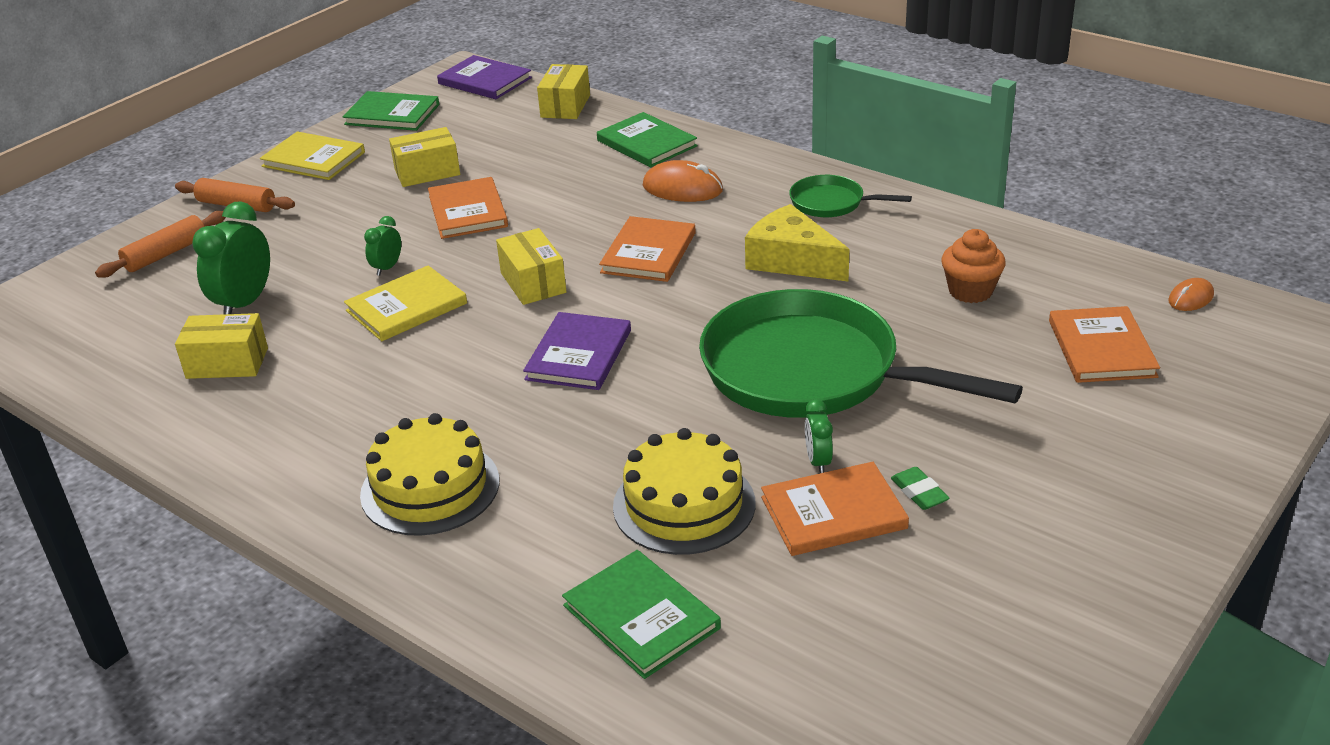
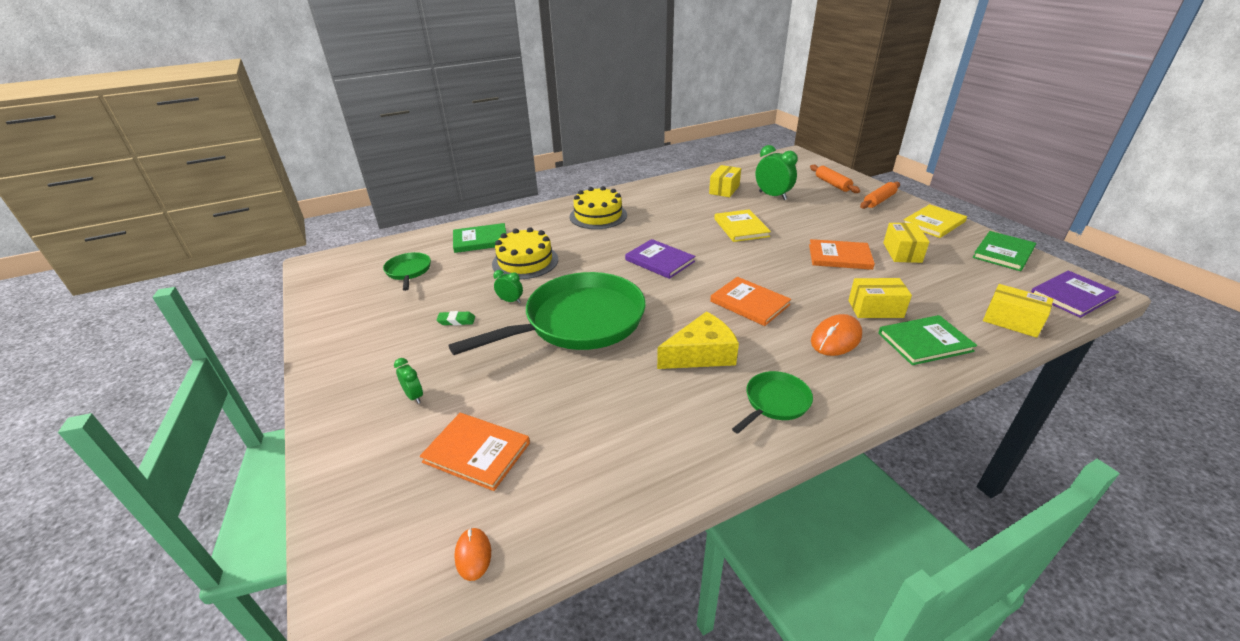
camera: 115 degrees right, 0 degrees up
green clock [364,216,401,276] -> green clock moved to [394,358,423,404]
yellow box [496,228,567,305] -> yellow box moved to [848,278,912,318]
orange book [761,462,909,556] -> none
orange cupcake [941,229,1006,303] -> none
none -> green pan [383,252,431,291]

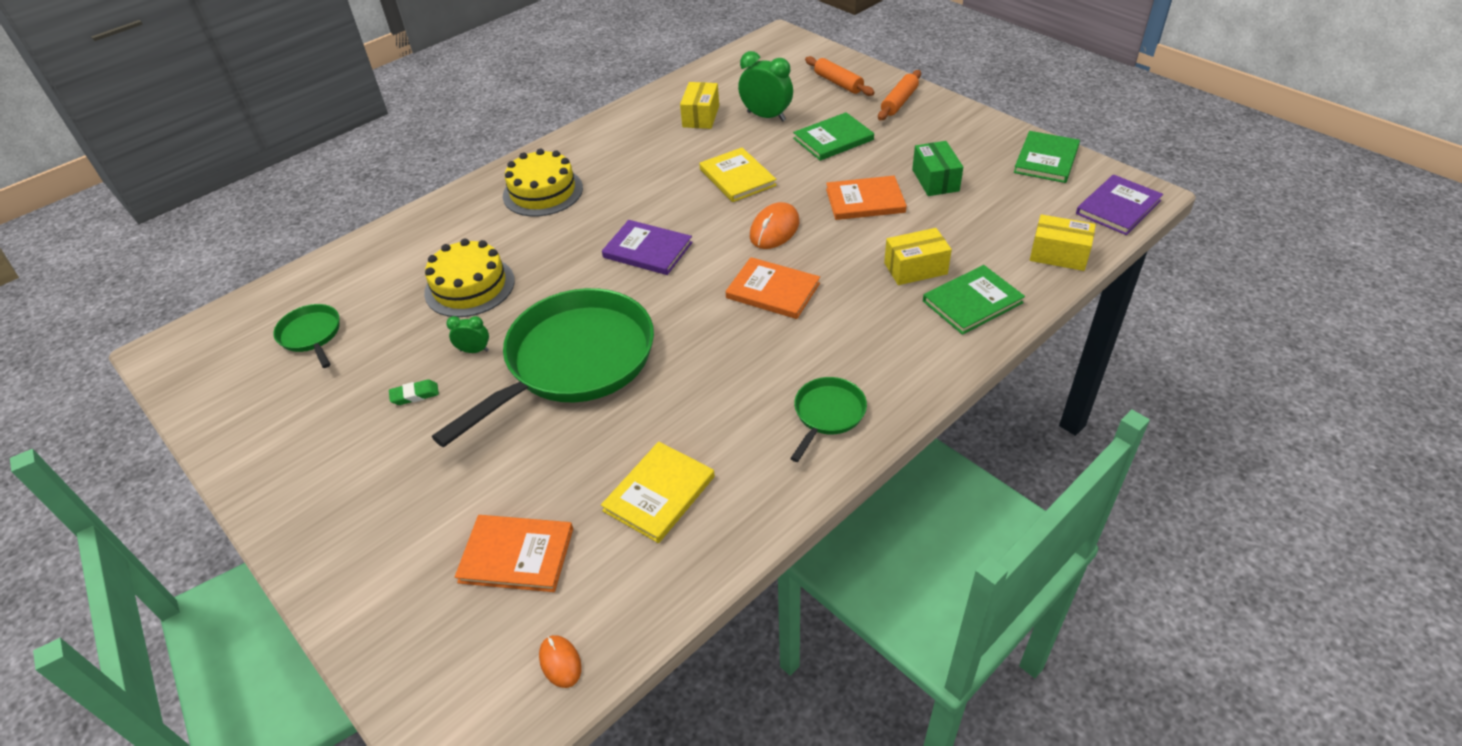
camera: 15 degrees left, 10 degrees up
green clock [394,358,423,404] -> none
green book [453,223,506,253] -> green book moved to [793,112,874,161]
yellow cheese [657,312,739,369] -> none
orange mouse [811,314,862,356] -> orange mouse moved to [750,202,799,249]
yellow box [883,223,930,263] -> green box [912,141,963,196]
yellow book [904,204,967,238] -> yellow book moved to [601,442,715,543]

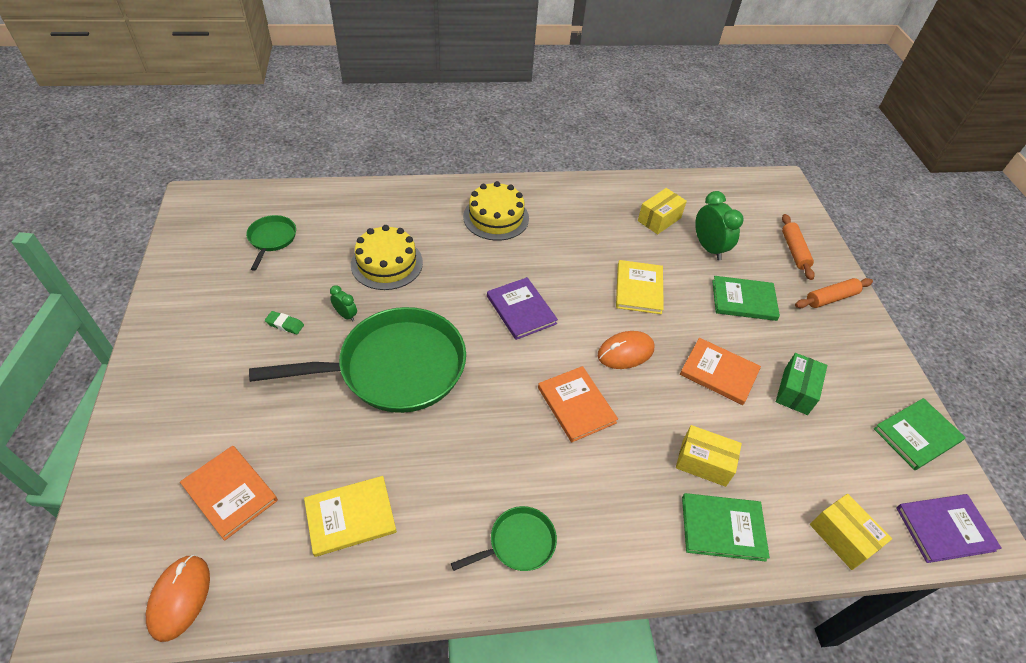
camera: 30 degrees right, 5 degrees up
orange mouse [539,635,582,688] -> orange mouse [146,555,210,642], size x1.72

